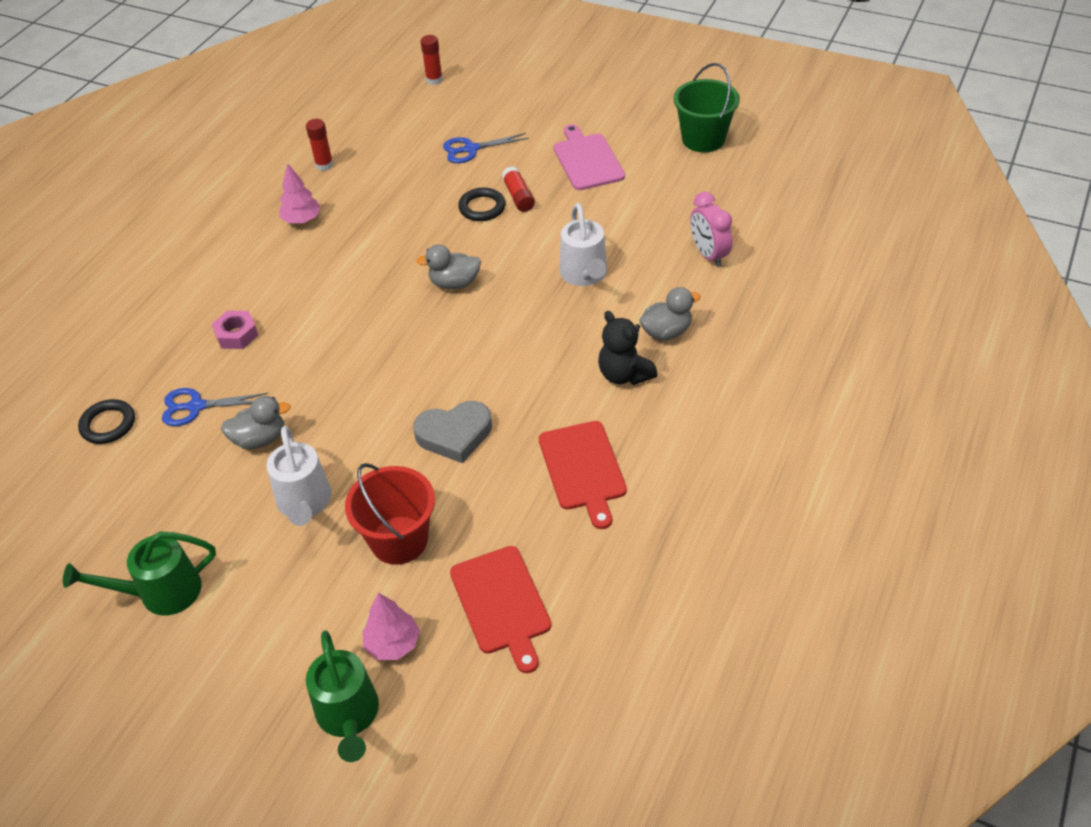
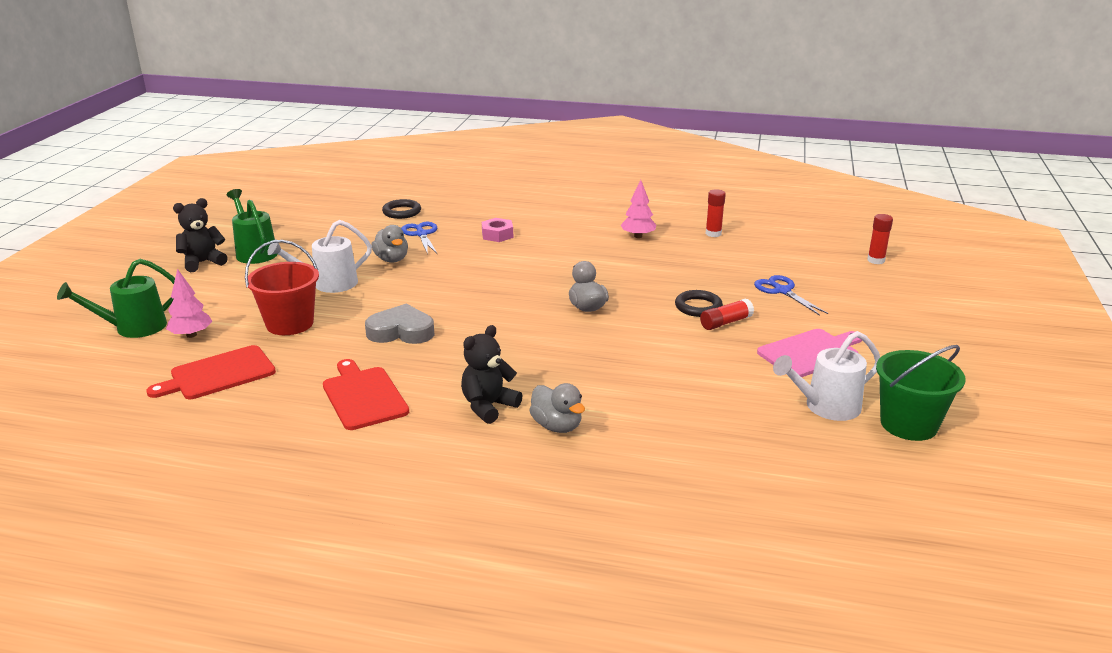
camera: 75 degrees right, 20 degrees down
grey heart [413,401,492,463] -> grey heart turned 120 degrees clockwise [365,304,435,344]
red cutting board [539,421,627,529] -> red cutting board turned 90 degrees clockwise [323,359,409,430]
white watering can [560,203,607,286] -> white watering can moved to [773,331,880,421]
pink clock [690,192,732,267] -> none
none -> black teddy bear [173,198,228,272]

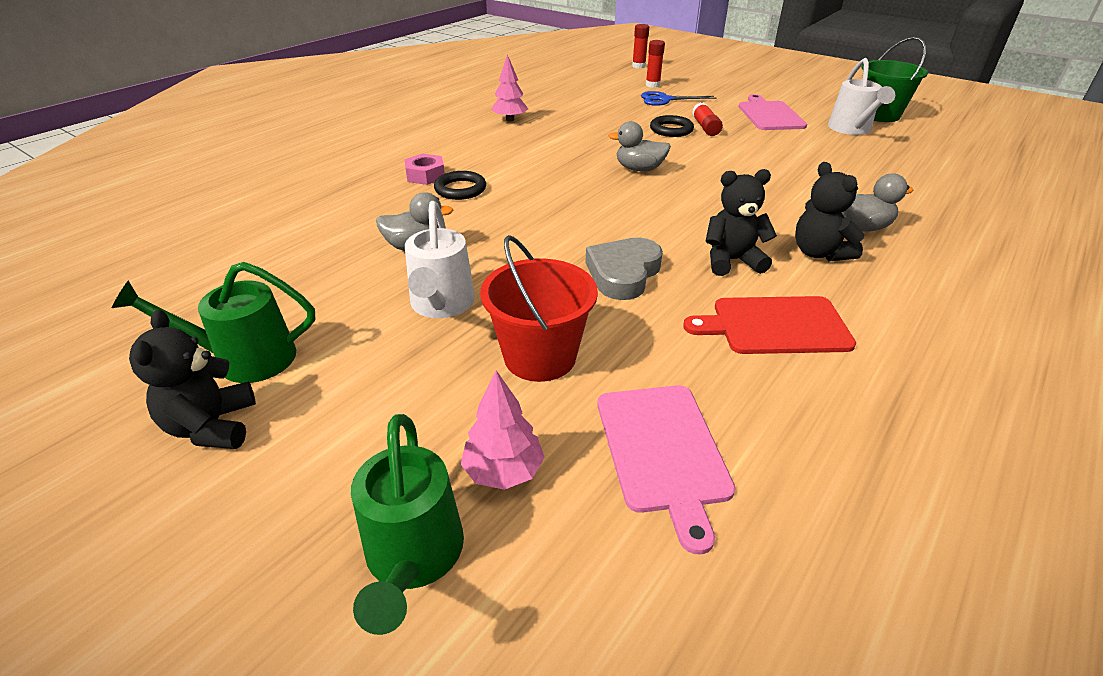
camera: 65 degrees left, 10 degrees up
red cutting board [146,345,276,399] -> pink cutting board [597,385,735,554]
black ring [382,199,421,219] -> black ring moved to [434,171,486,200]
blue scissors [401,222,437,255] -> none
red glue stick [706,189,726,237] -> red glue stick moved to [646,40,665,88]
none -> black teddy bear [706,169,777,276]

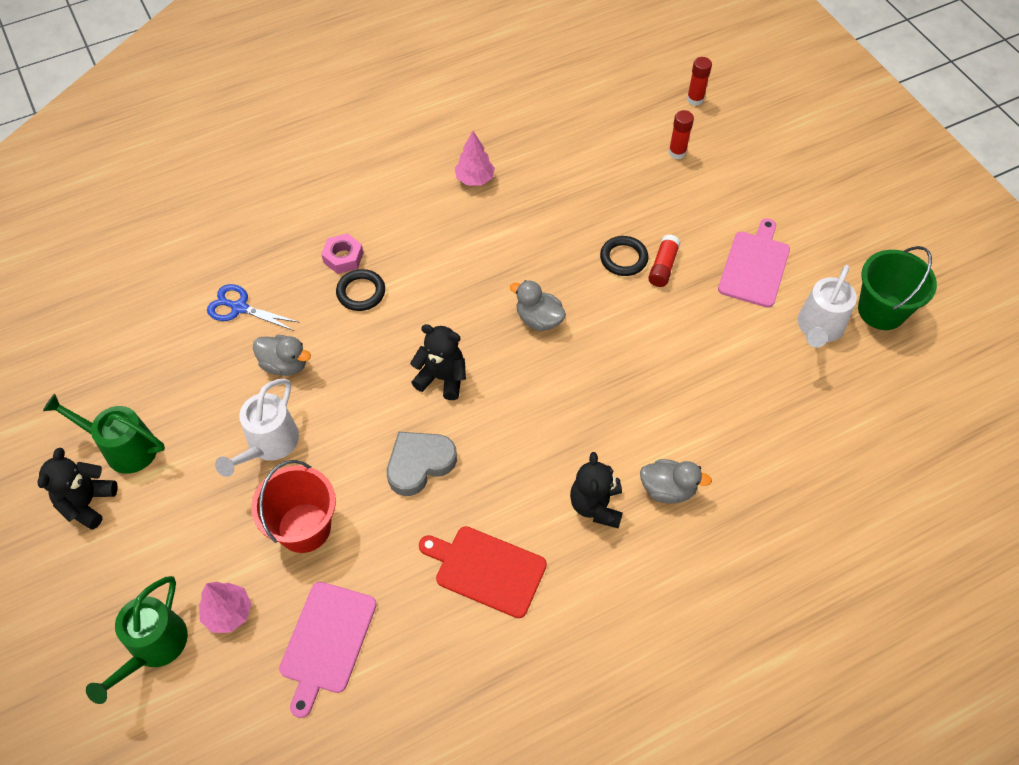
camera: 25 degrees right, 20 degrees up
blue scissors [641,91,717,106] -> blue scissors moved to [207,284,300,331]
black teddy bear [706,169,777,276] -> black teddy bear moved to [410,324,466,400]

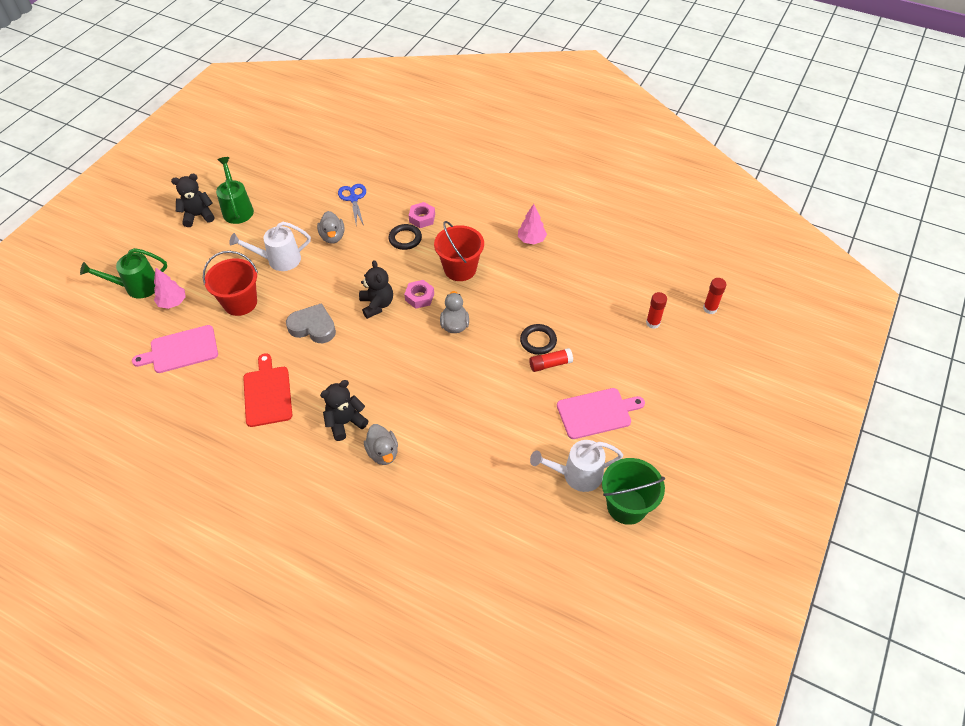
camera: 55 degrees right, 5 degrees down
none -> pink nut [404,280,434,309]
none -> red bucket [434,221,484,281]

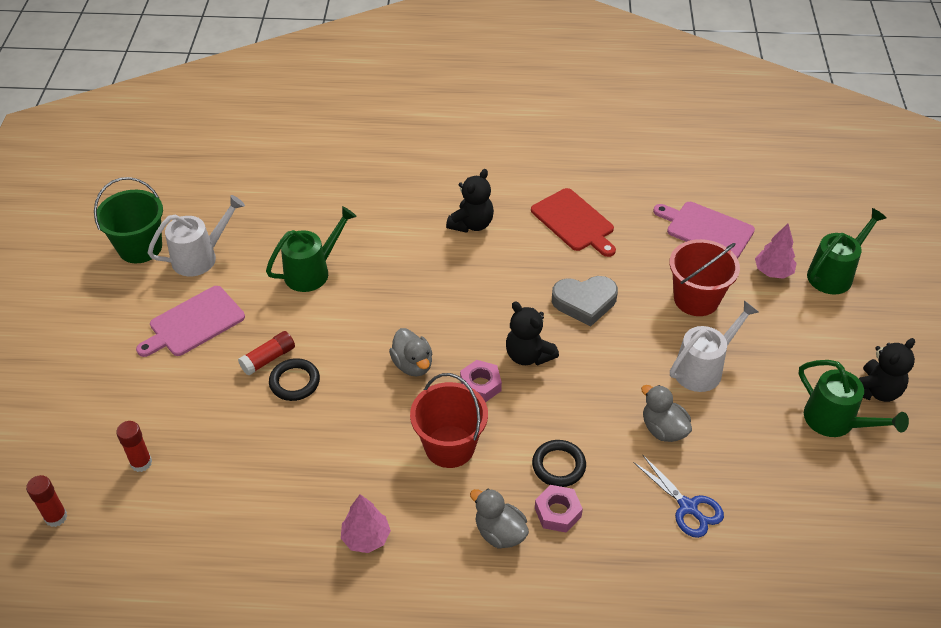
camera: 155 degrees right, 5 degrees down
pink cutting board [132,325,218,373] -> pink cutting board turned 105 degrees counterclockwise [653,202,755,259]
grey duck [364,424,398,465] -> grey duck moved to [470,489,529,549]
none -> green watering can [266,206,357,292]

